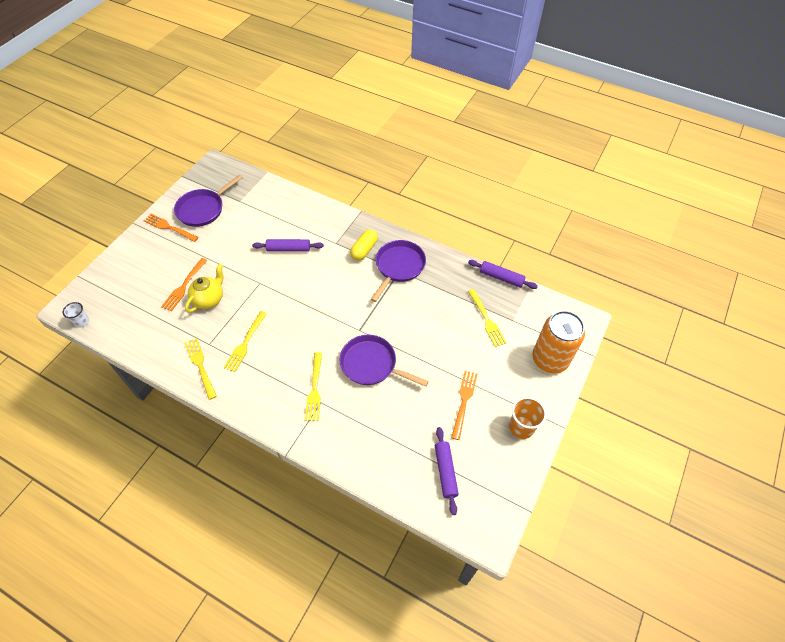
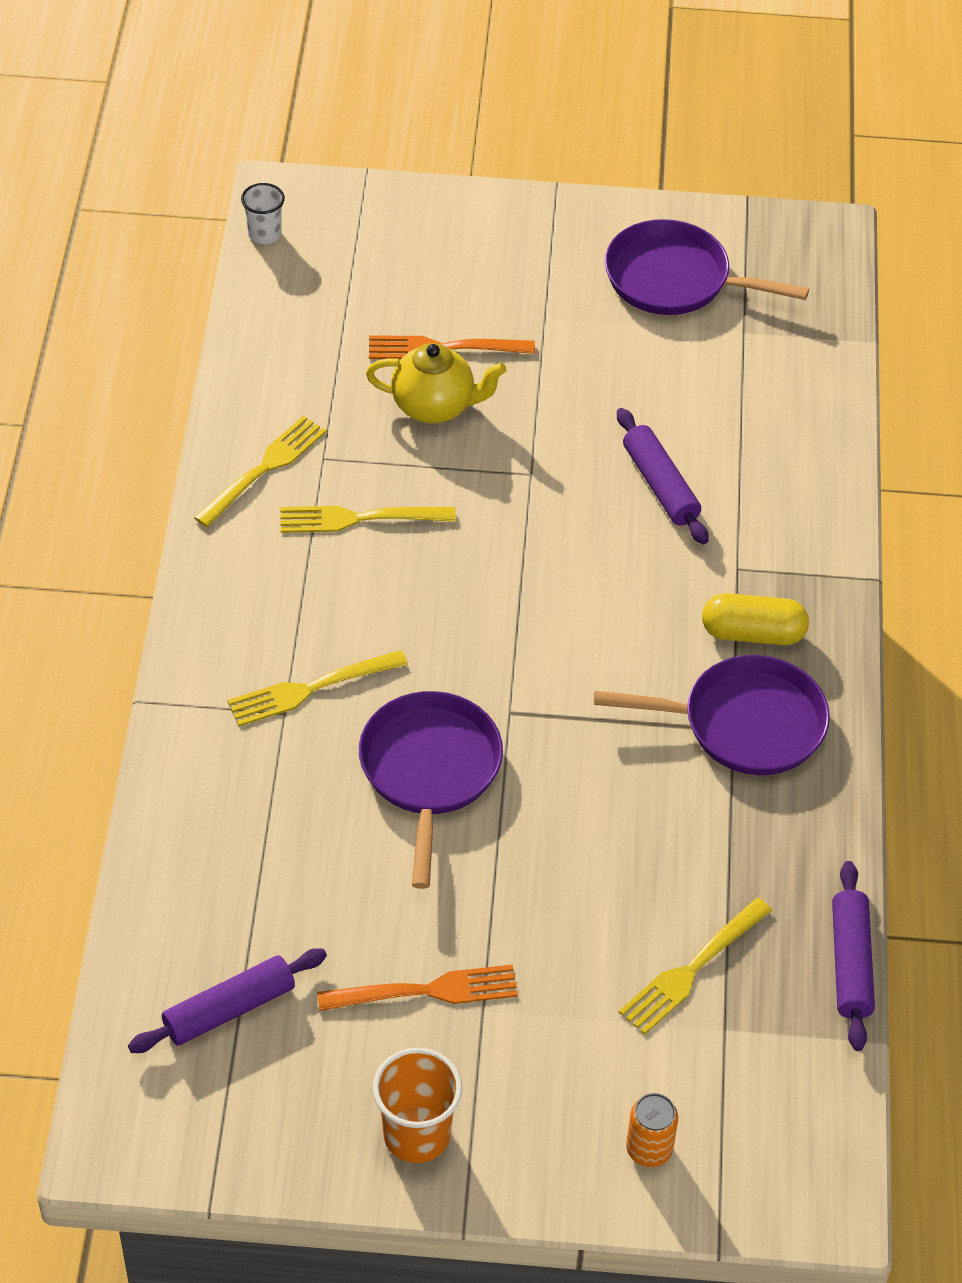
camera: 65 degrees right, 5 degrees down
orange fork [143,214,199,242] -> none
orange can [532,311,585,373] -> orange can [626,1093,678,1167], size x0.44

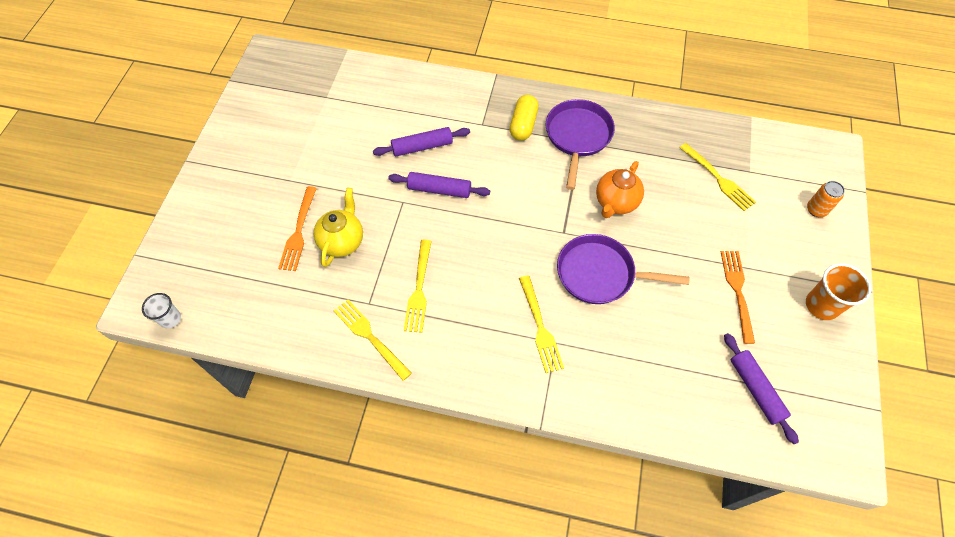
camera: 80 degrees left, 10 degrees up
purple pan [605,219,809,315] -> none
purple rolling pin [832,861,875,1051] -> purple rolling pin moved to [388,172,490,198]
none -> orange teapot [596,161,644,218]

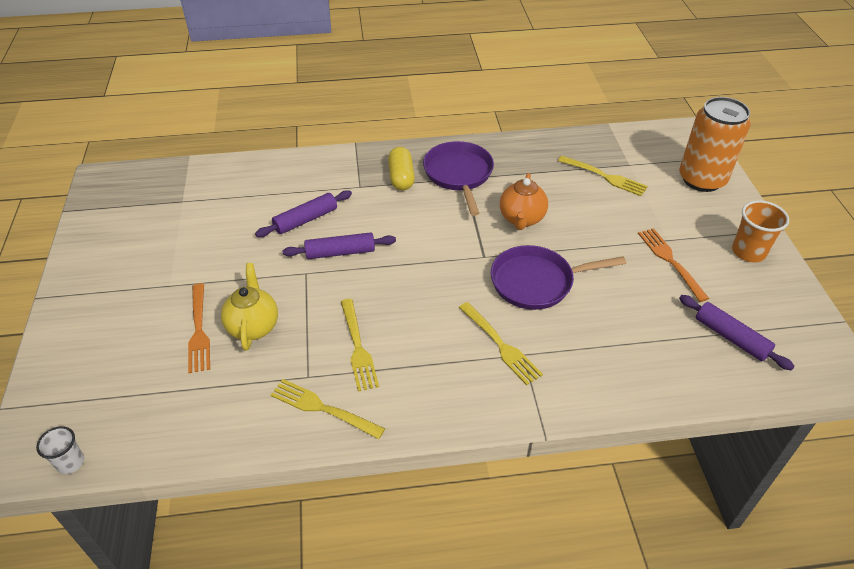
camera: 20 degrees left, 15 degrees down
orange can [807,181,845,217] -> orange can [679,97,750,192], size x2.29

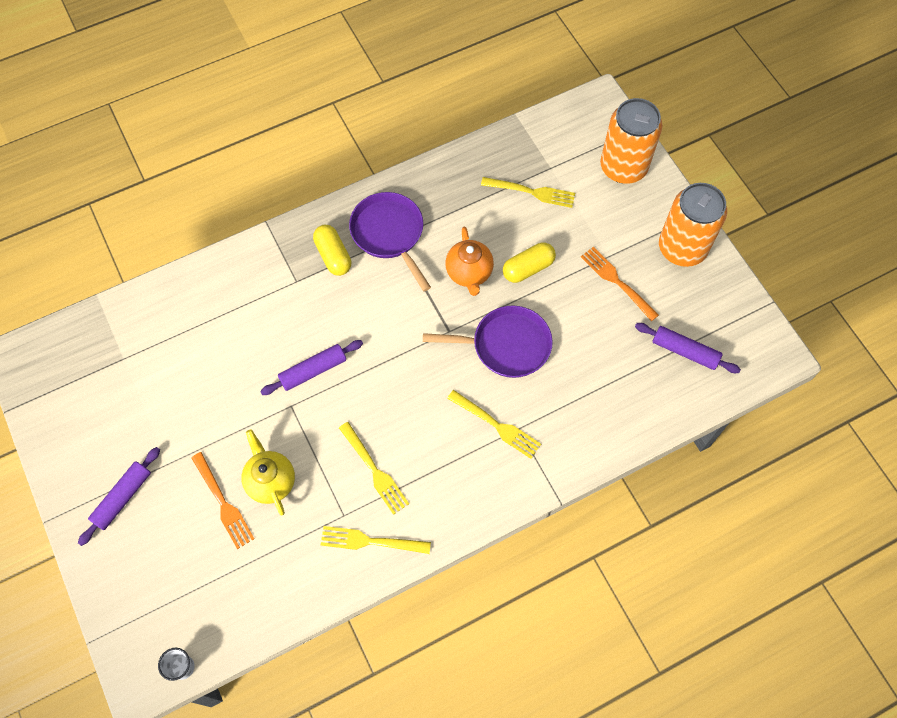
camera: 20 degrees left, 20 degrees up
purple rolling pin [255,190,352,237] -> purple rolling pin moved to [78,447,160,546]
purple pan [491,245,626,310] -> purple pan turned 150 degrees counterclockwise [423,306,553,378]
orange cup [732,200,789,262] -> orange can [659,183,727,267]
none -> yellow capsule [503,242,556,283]

